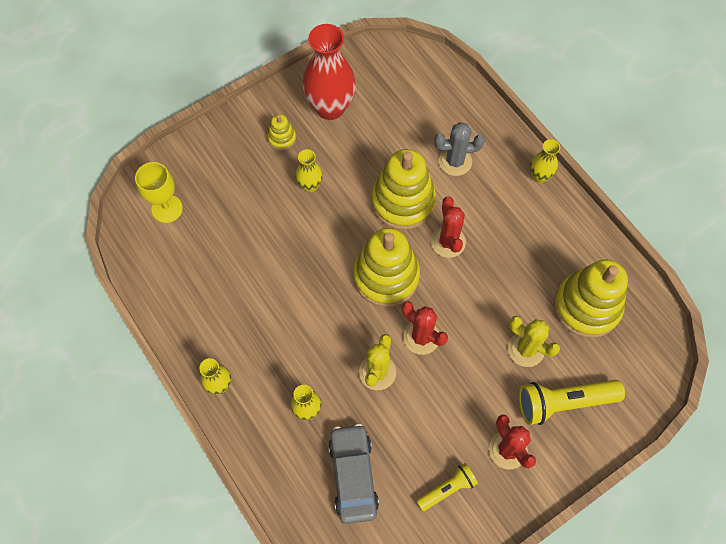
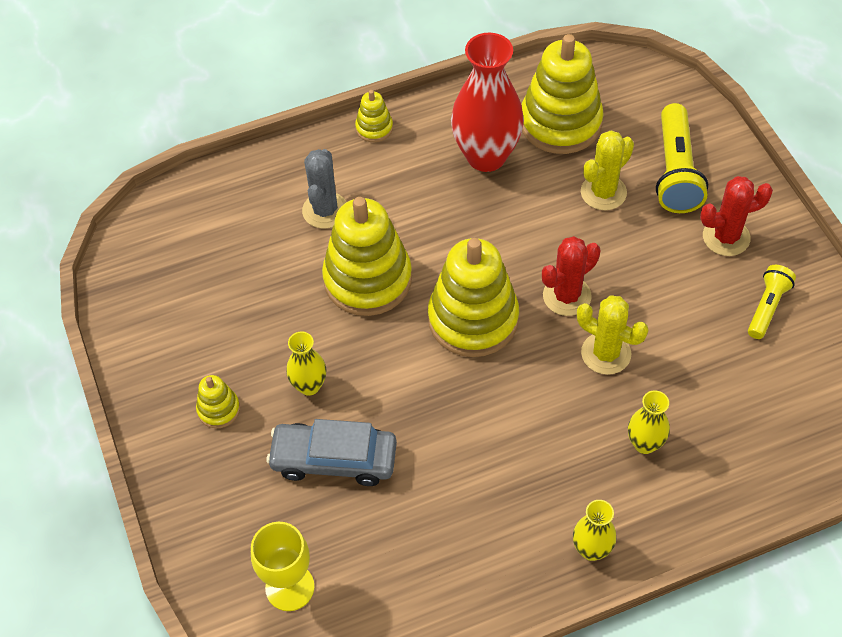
camera: 75 degrees left, 10 degrees down
red vase [302,24,356,120] -> red vase moved to [451,33,524,172]
grey car [328,424,379,524] -> grey car moved to [266,419,397,486]
yellow flashlight [416,463,478,511] -> yellow flashlight turned 45 degrees clockwise [748,265,796,339]
red cactus [431,196,466,258] -> none
yellow vase [530,139,560,183] -> yellow stacking toy [355,90,393,142]

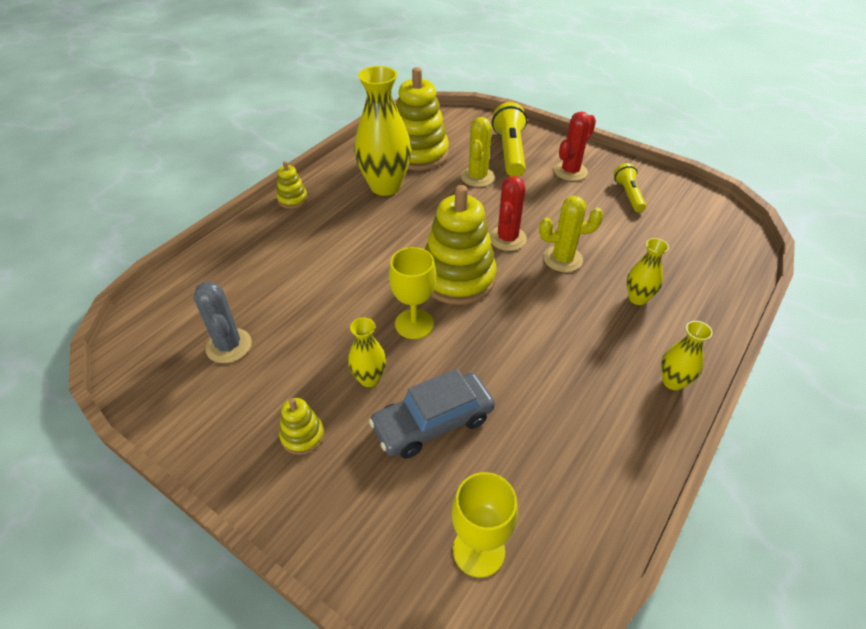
camera: 35 degrees left, 10 degrees down
grey cactus [302,149,346,229] -> grey cactus moved to [194,281,252,363]
yellow stacking toy [322,197,412,316] -> none
red vase [451,33,524,172] -> yellow vase [354,66,411,196]
yellow flashlight [656,103,708,213] -> yellow flashlight turned 150 degrees counterclockwise [492,102,527,177]
none -> yellow goblet [389,247,436,339]

